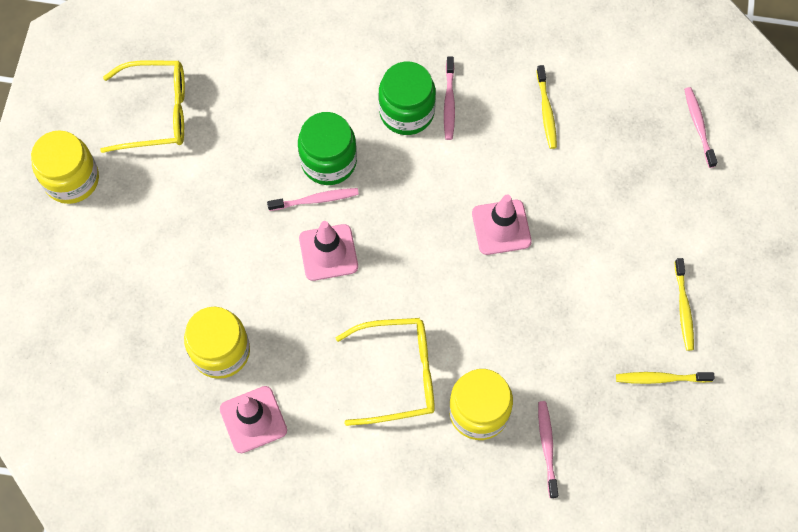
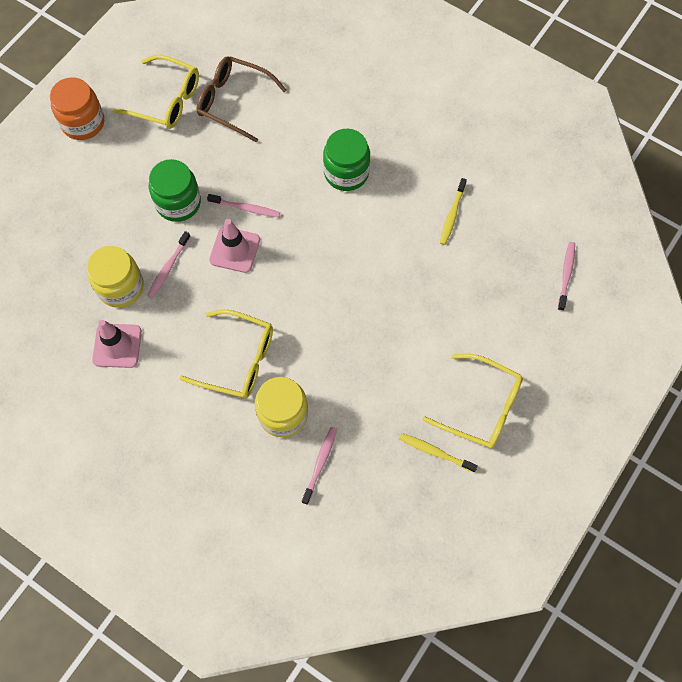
camera: 25 degrees right, 0 degrees up
yellow jar [31,130,99,204] -> orange jar [50,77,104,140]
green jar [298,112,357,185] -> green jar moved to [149,159,201,222]
pink toothbrush [444,56,455,140] -> pink toothbrush moved to [147,231,191,298]
pink traffic cone [472,194,532,255] -> none
yellow toothbrush [675,258,694,351] -> yellow glasses [422,354,523,449]
none -> brown glasses [197,56,286,142]

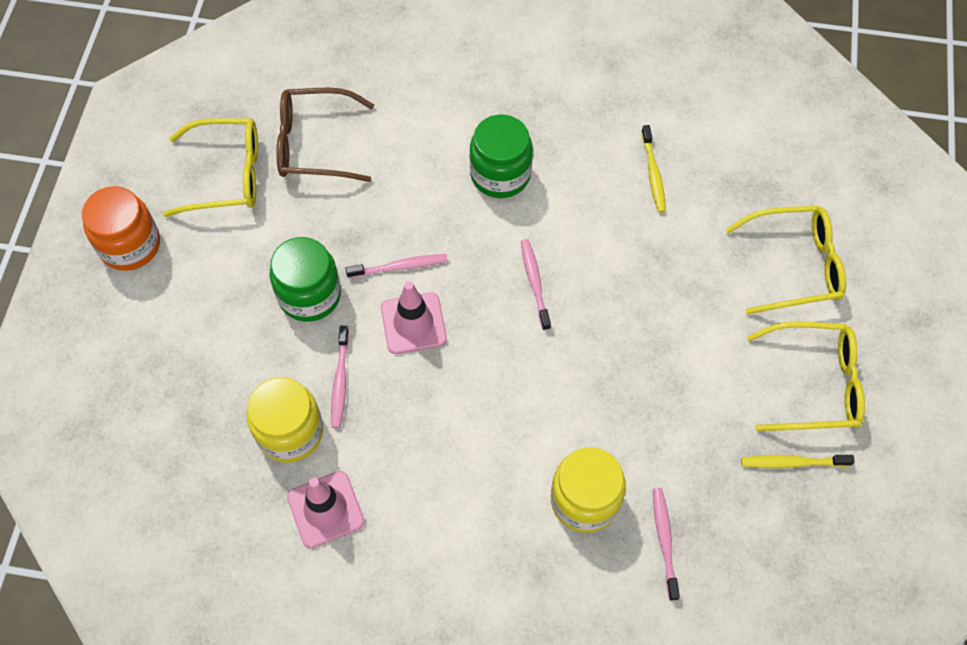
camera: 25 degrees left, 5 degrees down
yellow glasses [180,310,273,399] -> yellow glasses moved to [726,205,846,315]
pink toothbrush [558,242,575,311] -> pink toothbrush moved to [521,239,551,330]

